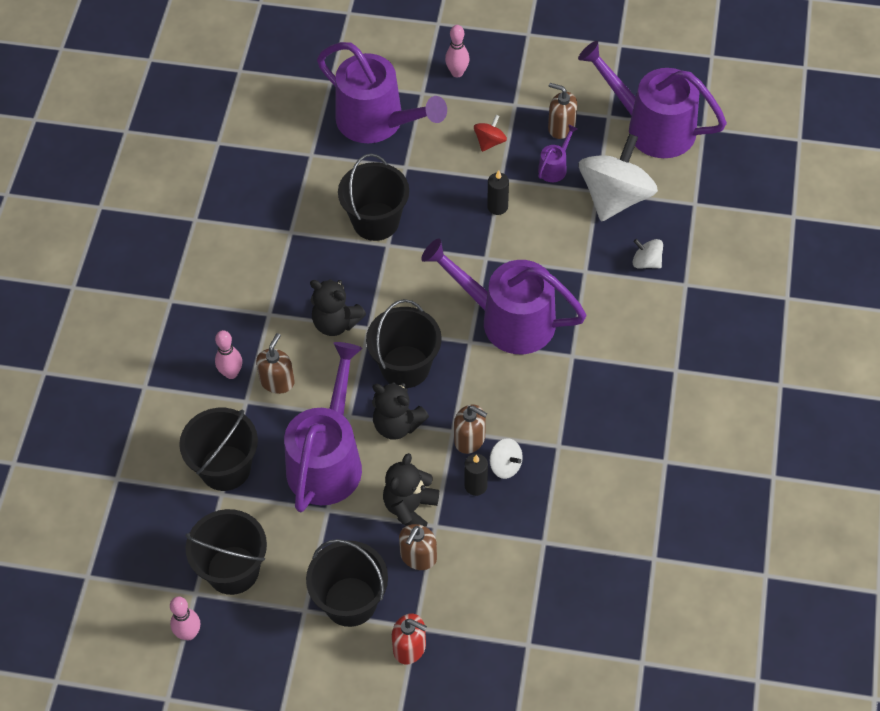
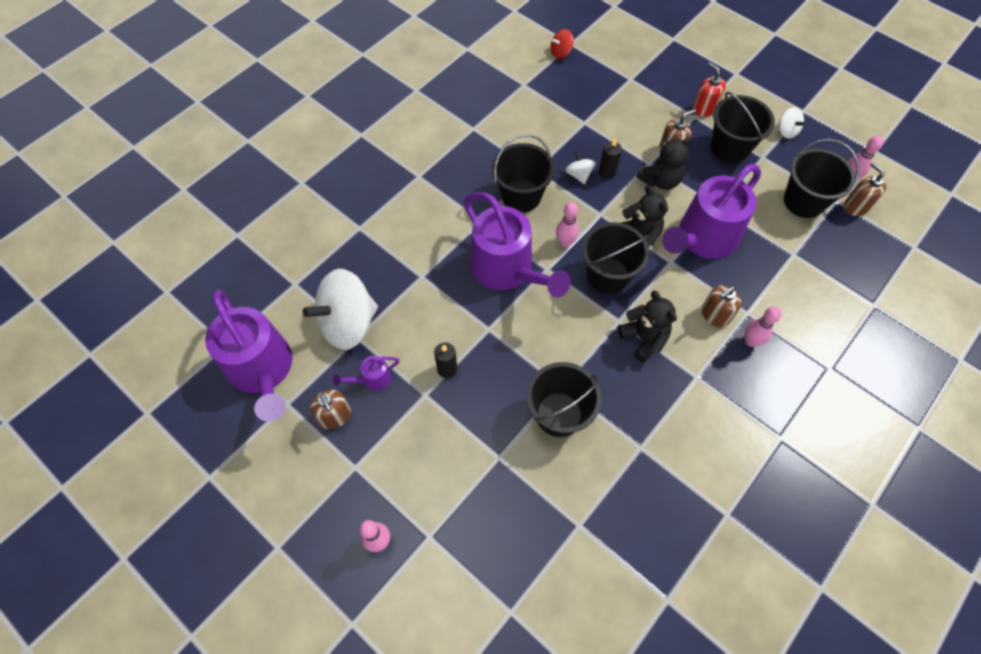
camera: 150 degrees left, 5 degrees up
black bucket [179,408,258,491] -> black bucket moved to [492,134,555,212]
purple watering can [317,42,447,143] -> none
brown soap dispenser [454,404,488,454] -> brown soap dispenser moved to [844,162,886,216]
red spinning top [474,115,507,152] -> red spinning top moved to [550,29,574,59]
white spinning top [633,239,663,269] -> white spinning top moved to [779,107,805,139]
none -> pink bowling pin [556,202,579,247]

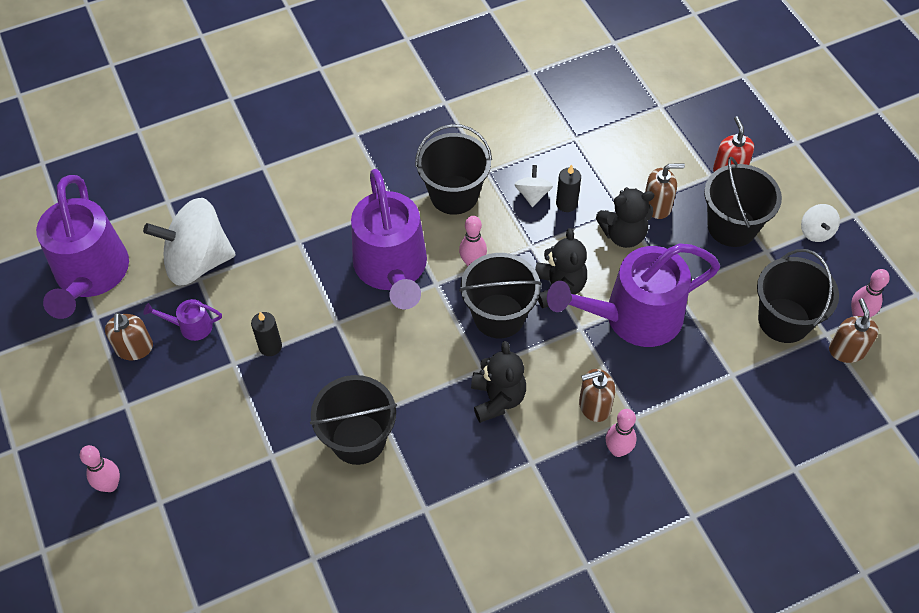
camera: 25 degrees right, 5 degrees down
red spinning top [550,29,574,59] -> none

